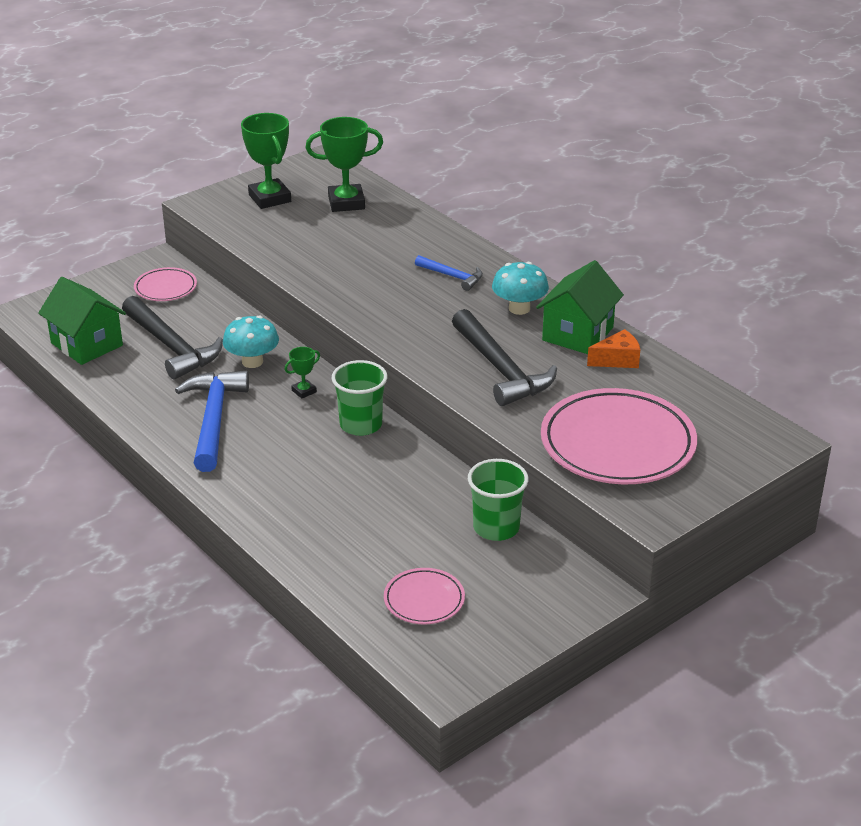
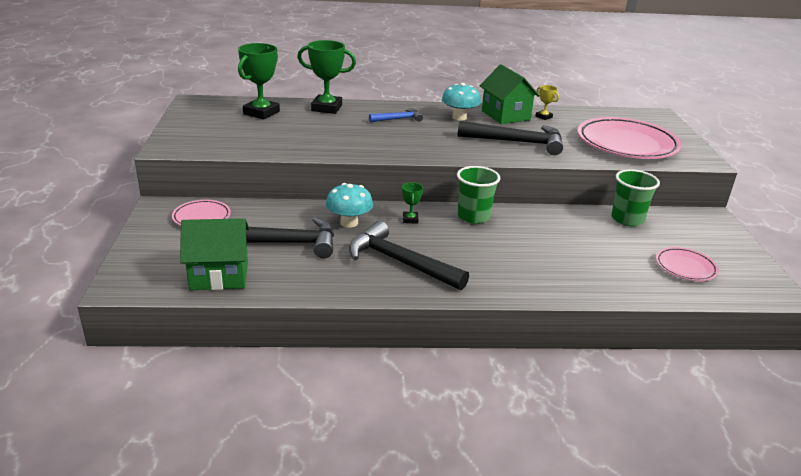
camera: 55 degrees left, 5 degrees down
blue hammer [175,371,249,472] -> black hammer [349,221,469,290]
green trophy [241,113,291,209] -> green trophy moved to [297,40,356,114]
orange cheese [587,329,640,368] -> yellow trophy [536,85,559,120]

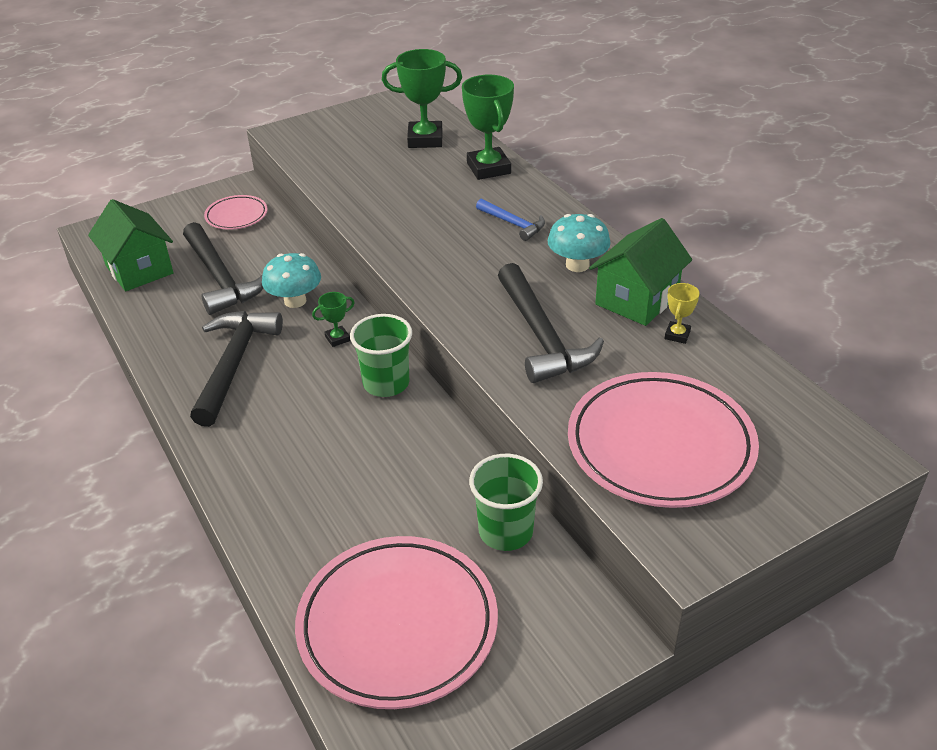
camera: 65 degrees right, 10 degrees up
pink plate [656,247,719,281] -> pink plate [295,536,498,709], size x2.04

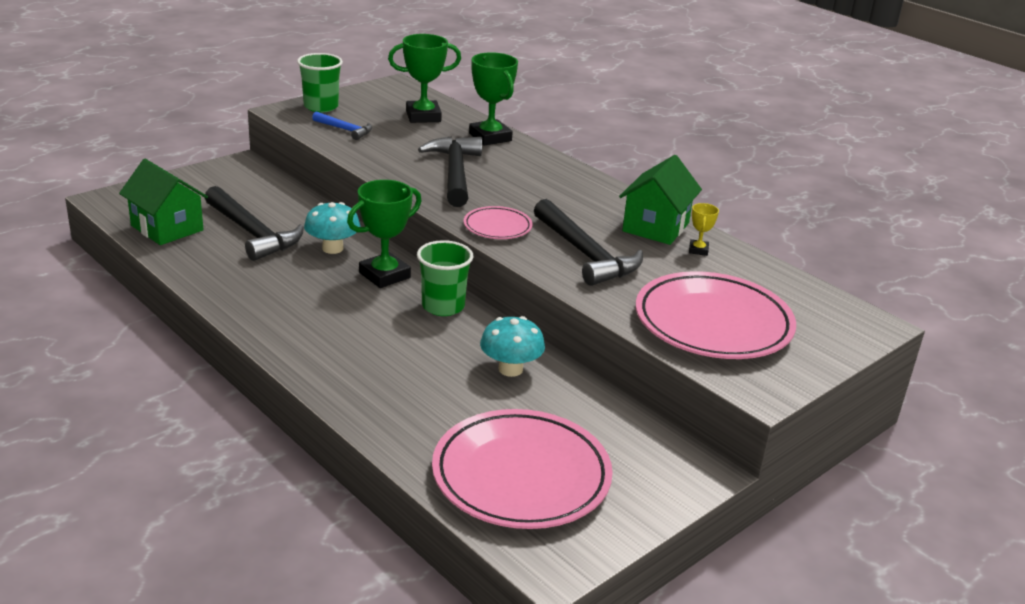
camera: 15 degrees left, 10 degrees down
black hammer [190,311,283,427] -> black hammer moved to [418,136,482,207]
pink plate [204,195,268,230] -> pink plate moved to [464,206,532,239]
green trophy [312,292,355,347] -> green trophy [347,180,422,288], size x2.06
green cup [469,454,543,551] -> green cup moved to [297,53,343,112]
blue hammer [476,199,545,241] -> blue hammer moved to [312,111,372,140]
turquoise mushroom [547,214,611,272] -> turquoise mushroom moved to [480,316,545,377]

